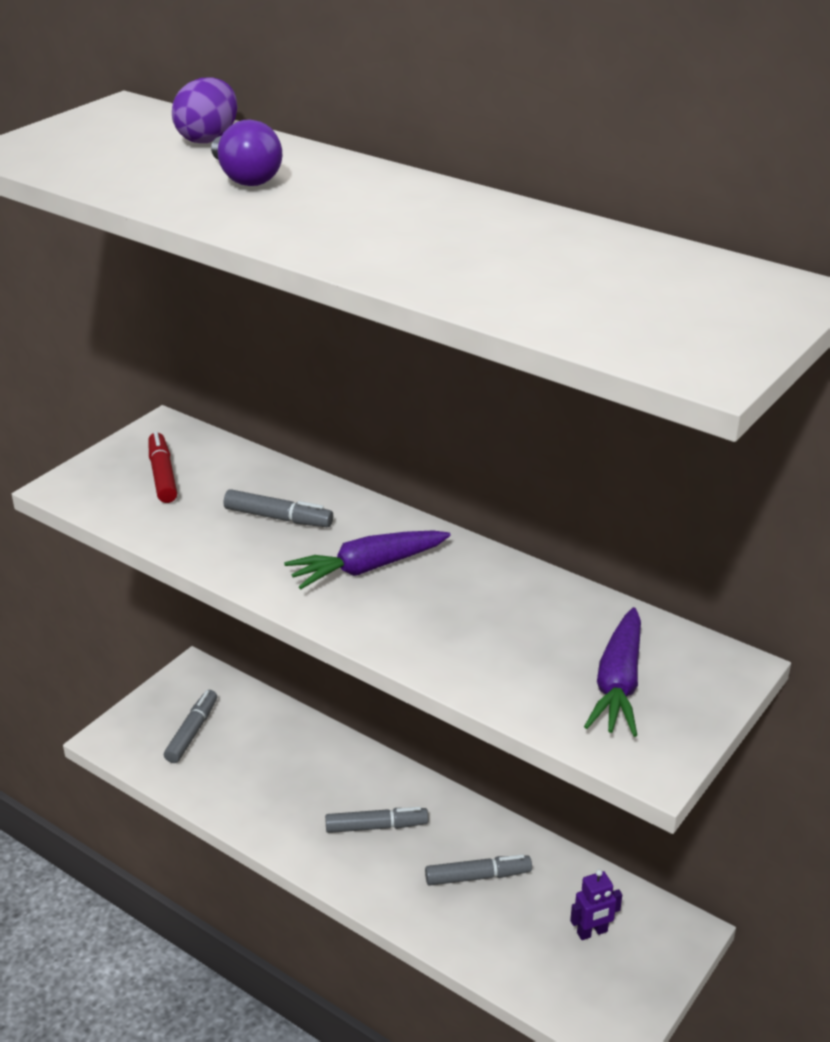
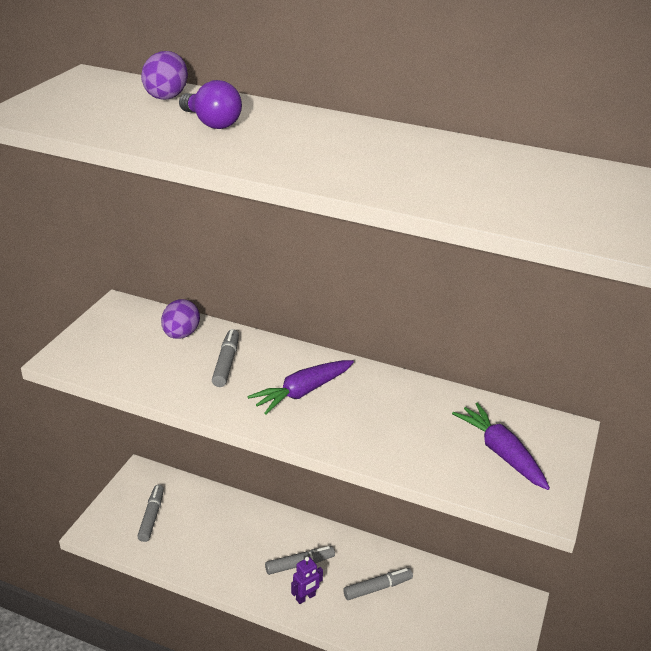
camera: 15 degrees left, 0 degrees up
red marker [148,431,177,503] -> none
grey marker [224,489,333,527] -> grey marker turned 90 degrees counterclockwise [212,329,239,387]
purple robot [570,869,622,940] -> purple robot moved to [291,557,323,604]
purple carrot [584,607,641,737] -> purple carrot turned 150 degrees clockwise [452,403,550,490]
none -> purple egg [161,299,200,339]

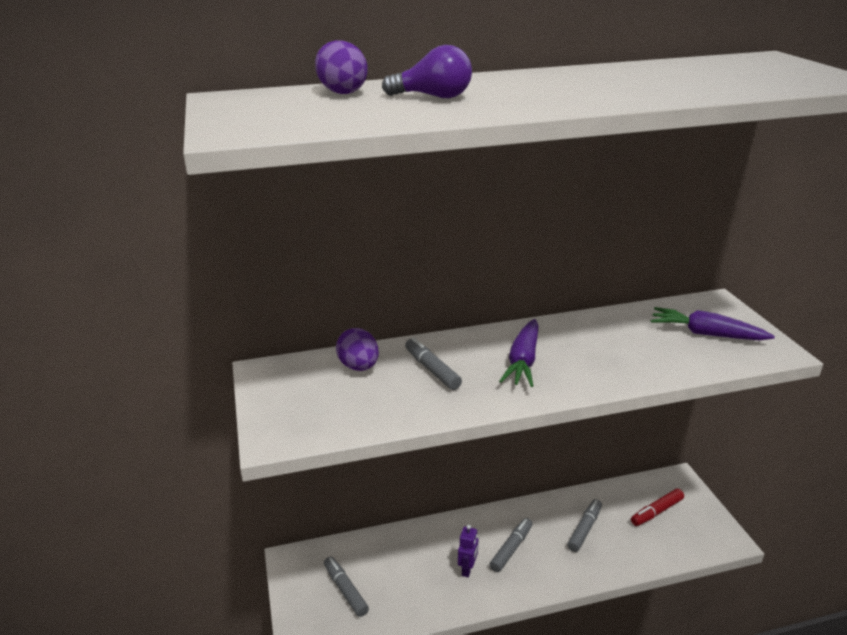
camera: 35 degrees left, 5 degrees down
purple robot [291,557,323,604] -> purple robot moved to [458,525,478,577]
none -> red marker [631,489,684,526]

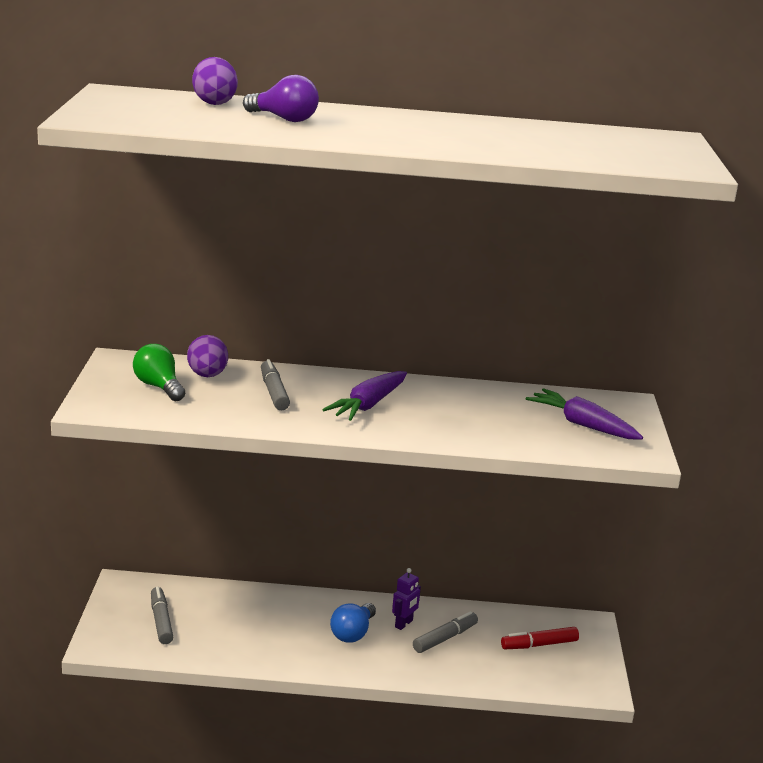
camera: 15 degrees right, 5 degrees down
purple robot [458,525,478,577] -> purple robot moved to [392,568,421,630]
grey marker [489,518,533,572] -> blue light bulb [330,603,376,643]
none -> green light bulb [133,344,185,401]

